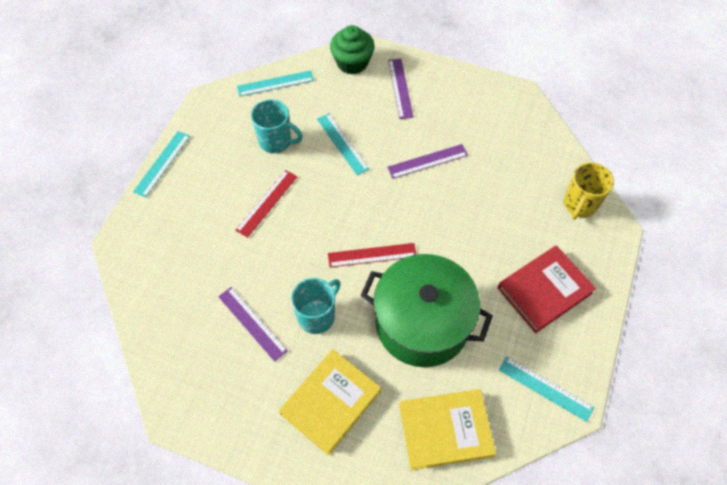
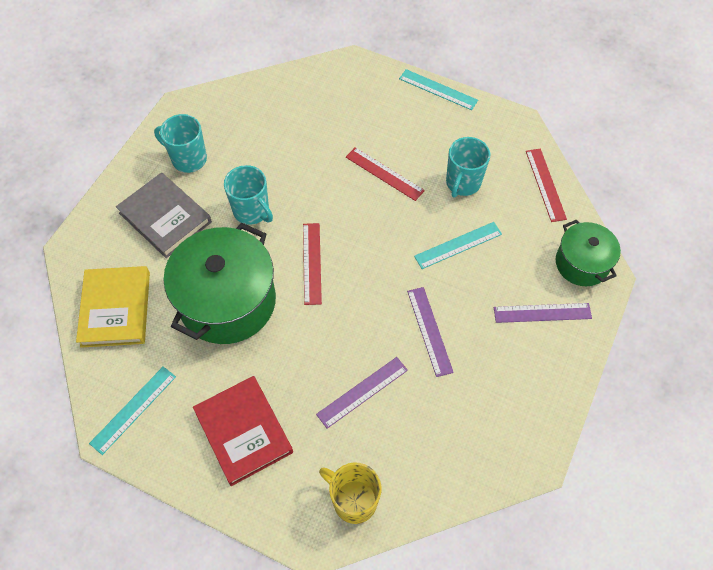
camera: 95 degrees right, 0 degrees up
purple ruler [218,287,288,362] -> purple ruler moved to [316,357,408,428]
turquoise ruler [237,70,314,97] -> red ruler [526,149,567,222]
yellow book [279,349,381,456] -> grey book [116,173,212,258]
green cupcake [330,25,374,75] -> green pot [556,219,621,286]
none -> turquoise mug [154,114,207,173]

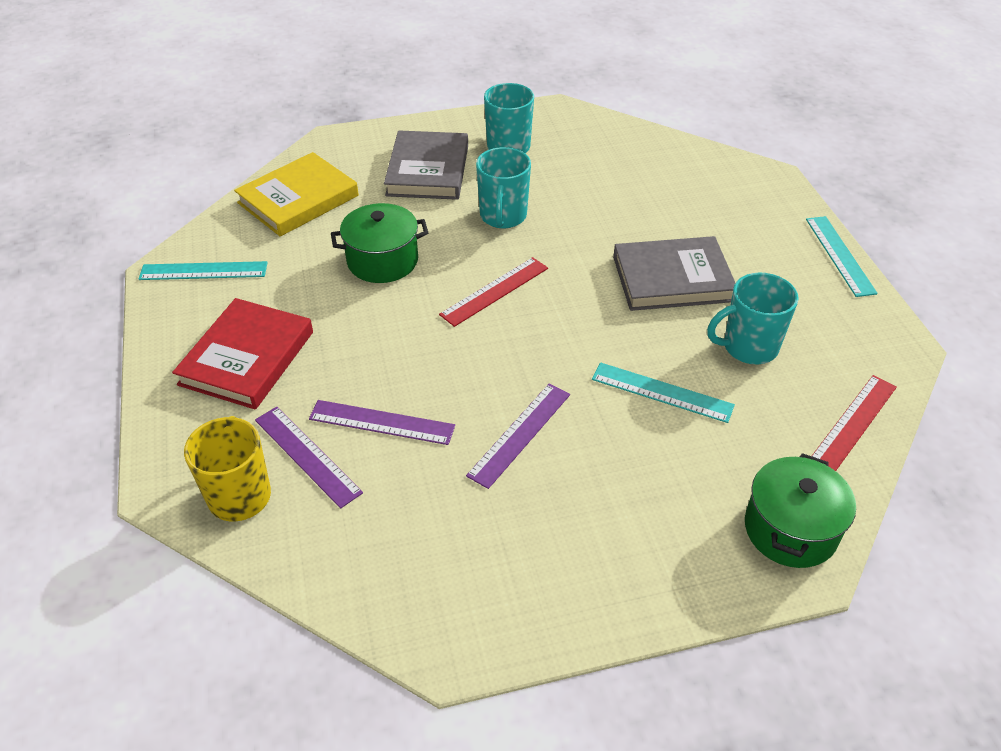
camera: 50 degrees right, 15 degrees down
green pot [164,223,276,344] -> green pot [331,203,428,283], size x0.57
red ruler [346,147,425,201] -> grey book [613,236,735,311]
purple ruler [494,303,592,323] -> purple ruler moved to [255,407,363,509]

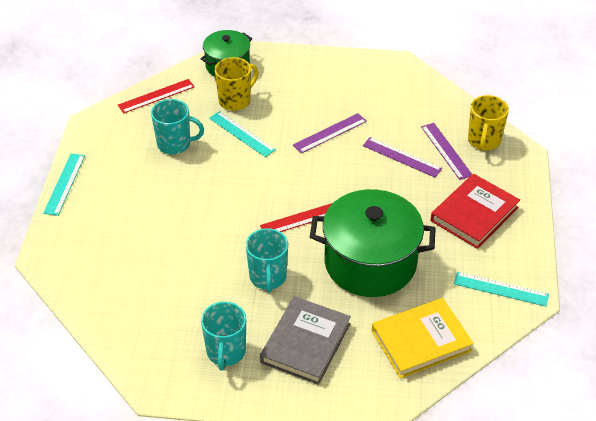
camera: 160 degrees left, 0 degrees up
green pot [331,203,428,283] -> green pot [310,189,436,297], size x1.75
turquoise mug [476,147,531,228] -> turquoise mug turned 150 degrees clockwise [246,228,288,293]
grey book [613,236,735,311] -> none
none -> yellow mug [215,57,258,111]

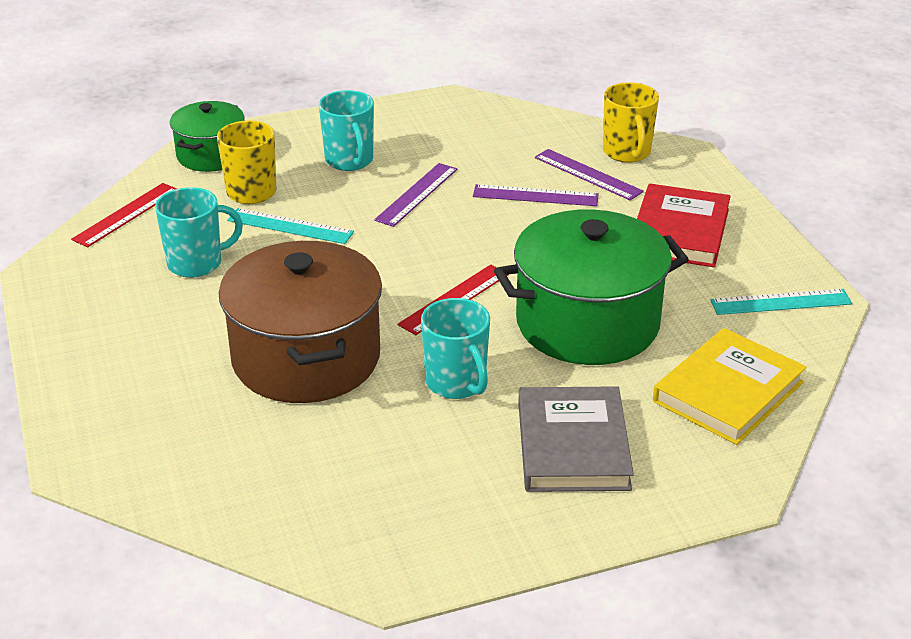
camera: 25 degrees left, 10 degrees down
turquoise ruler [43,153,85,216] -> none
turquoise mug [201,302,246,371] -> turquoise mug moved to [319,90,374,171]
none -> brown pot [219,241,382,403]

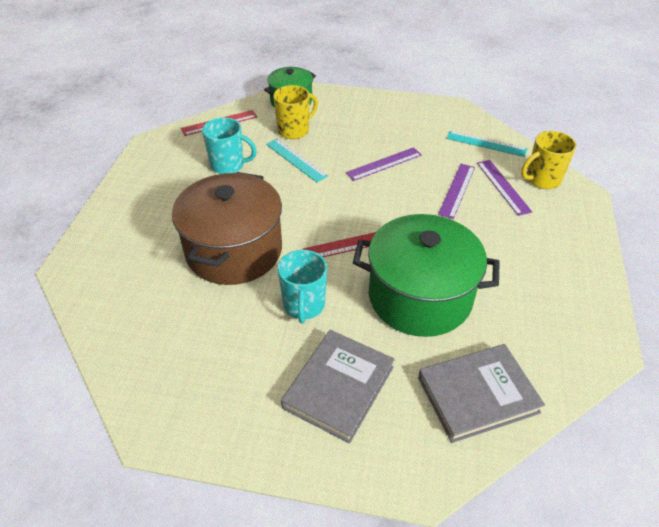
camera: 30 degrees right, 10 degrees up
turquoise mug [319,90,374,171] -> none
purple ruler [473,184,599,206] -> purple ruler turned 75 degrees clockwise [438,164,475,219]
yellow mug [603,82,659,163] -> yellow mug turned 45 degrees clockwise [521,131,577,189]
red book [637,184,731,267] -> none
yellow book [653,328,806,445] -> grey book [418,344,545,443]
turquoise ruler [710,289,852,315] -> turquoise ruler moved to [446,131,528,157]

